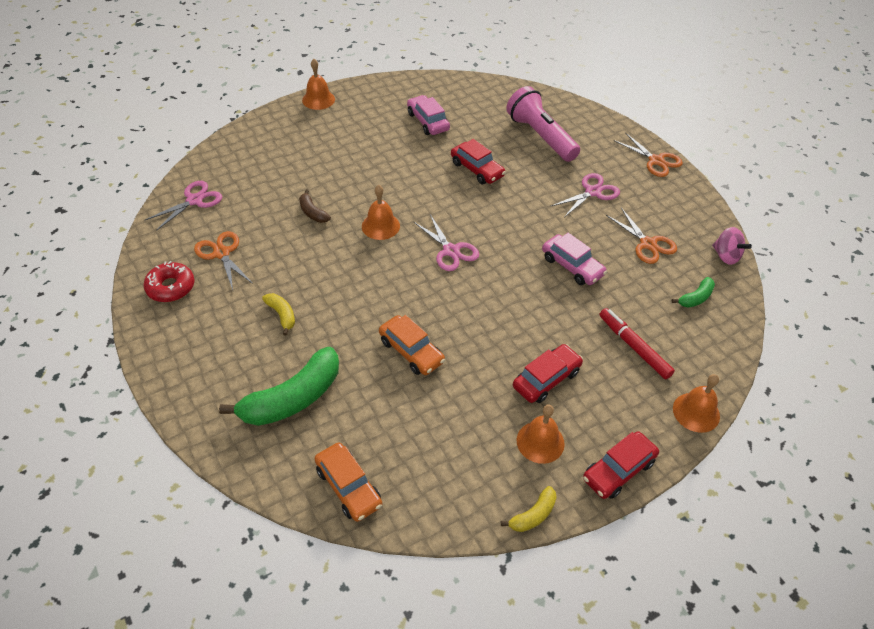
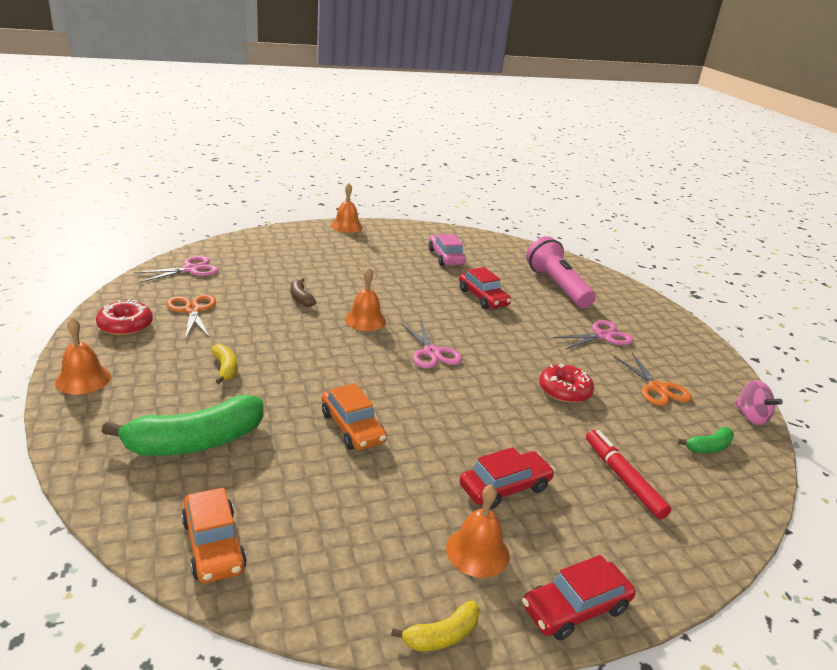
camera: 10 degrees right, 20 degrees down
pink car [542,233,607,285] -> red donut [539,364,594,403]
orange scissors [614,132,683,177] -> none
orange bell [673,374,720,433] -> orange bell moved to [55,317,111,394]

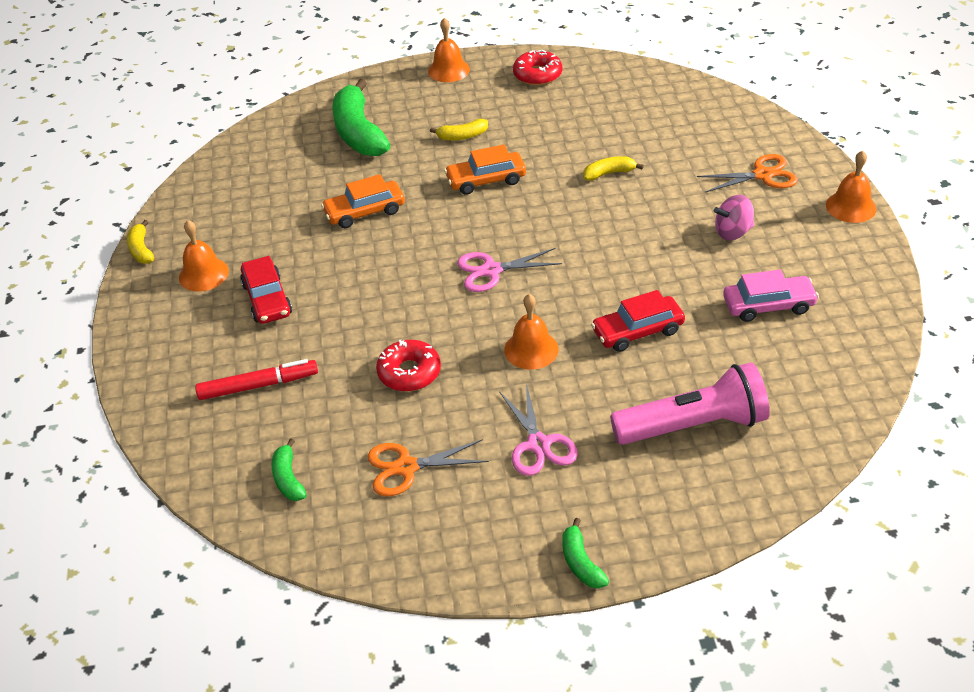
camera: 105 degrees right, 15 degrees up
pink scissors [133,256,219,283] -> none
orange scissors [167,294,216,338] -> orange scissors moved to [697,154,798,193]
orange car [181,488,247,583] -> orange car moved to [444,145,526,195]
brown banana [291,278,316,307] -> yellow banana [583,156,644,181]
orange bell [345,268,386,331] -> orange bell moved to [504,294,558,370]
red car [522,555,636,640] -> none
pink spinning top [735,380,783,425] -> pink spinning top moved to [714,195,754,240]
none -> green banana [562,518,609,588]

